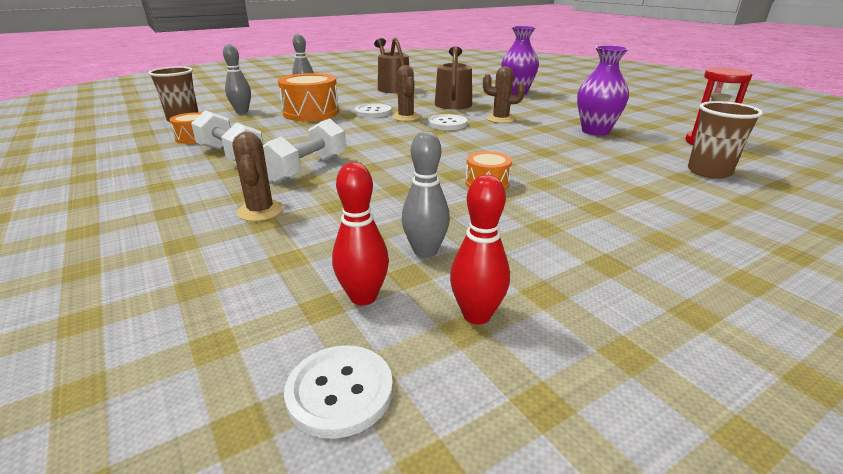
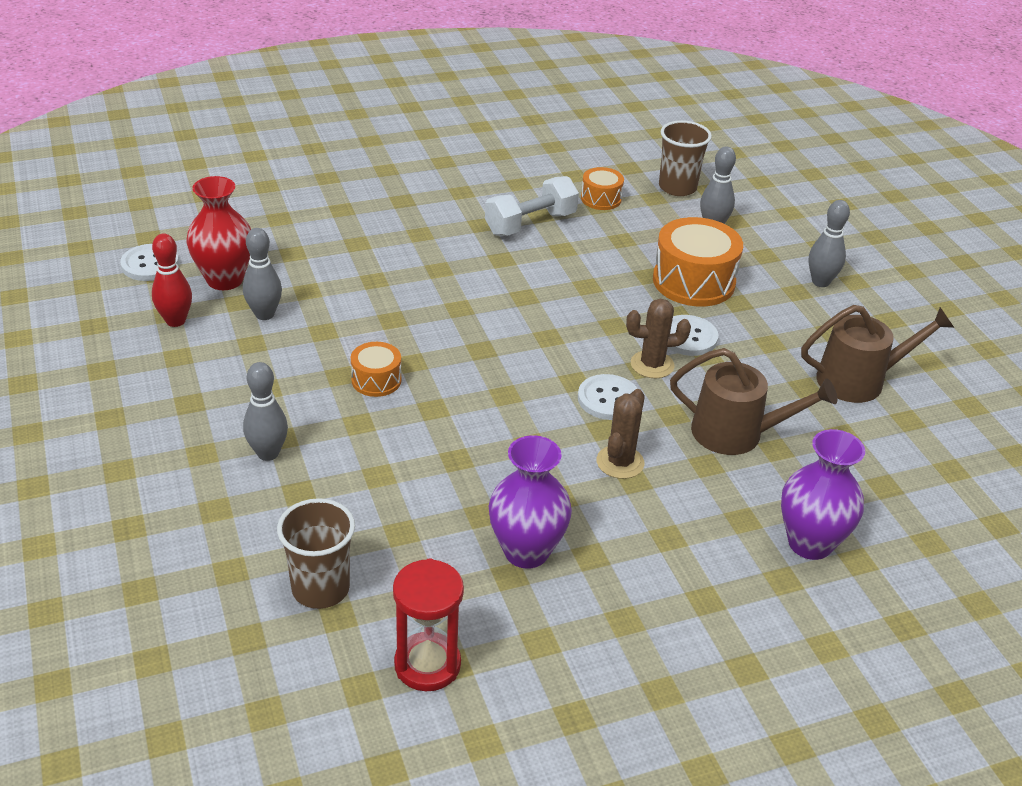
camera: 100 degrees right, 10 degrees up
brown cactus [232,132,284,221] -> none
white dumbbell [263,118,346,183] -> none
red bowling pin [332,162,389,305] -> red vase [186,176,251,290]
none -> grey bowling pin [243,362,288,461]

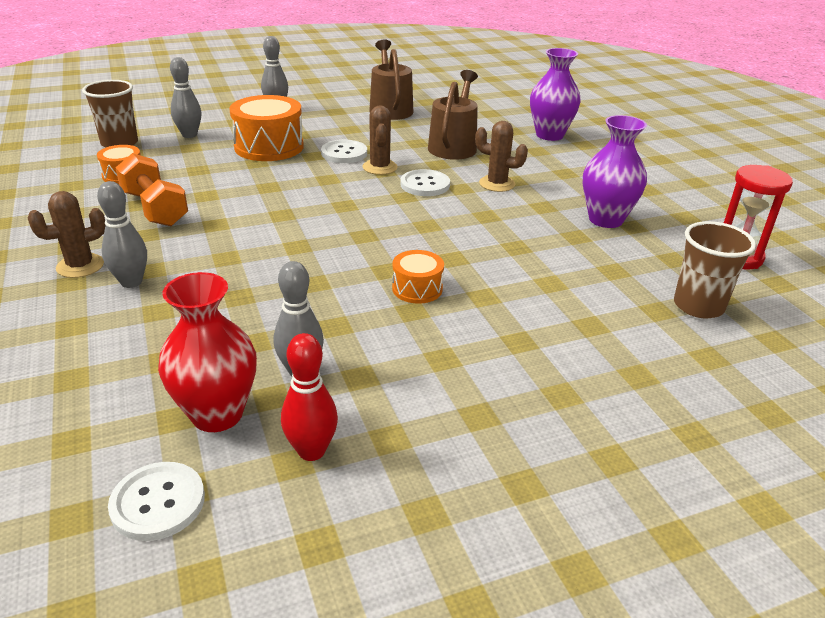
camera: 90 degrees left, 5 degrees down
grey bowling pin [243,362,288,461] -> grey bowling pin moved to [97,181,147,288]
white dumbbell [485,176,579,236] -> orange dumbbell [115,153,188,226]
none -> brown cactus [28,191,105,278]

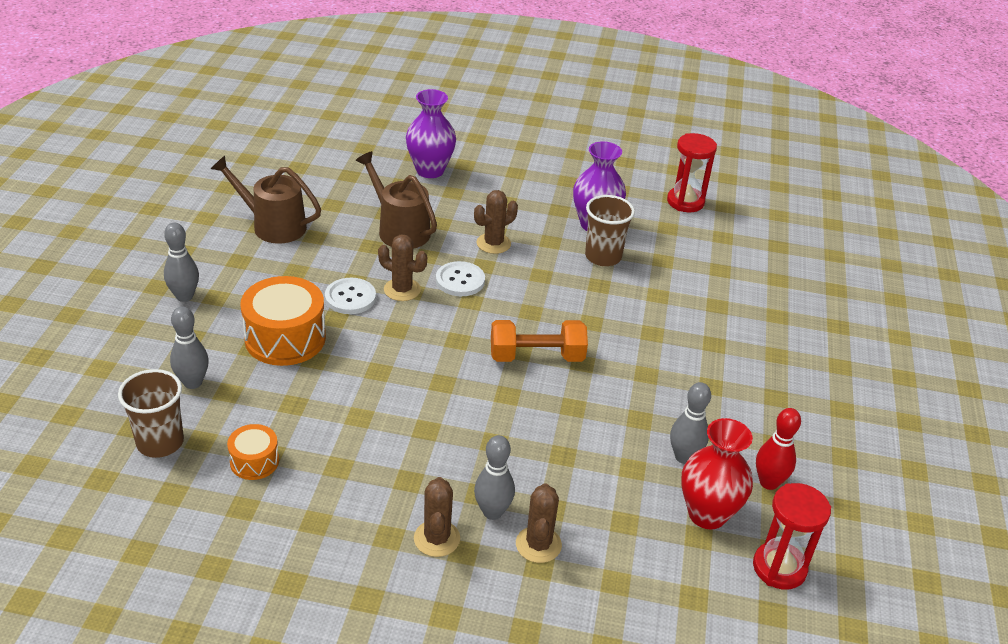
camera: 60 degrees left, 5 degrees up
white button [108,462,205,541] -> red hourglass [753,483,831,590]
orange dumbbell [115,153,188,226] -> orange dumbbell moved to [491,320,588,362]
orange drum [392,250,444,304] -> none
brown cup [674,221,756,319] -> brown cup moved to [585,195,635,266]
none -> brown cactus [516,483,562,563]

